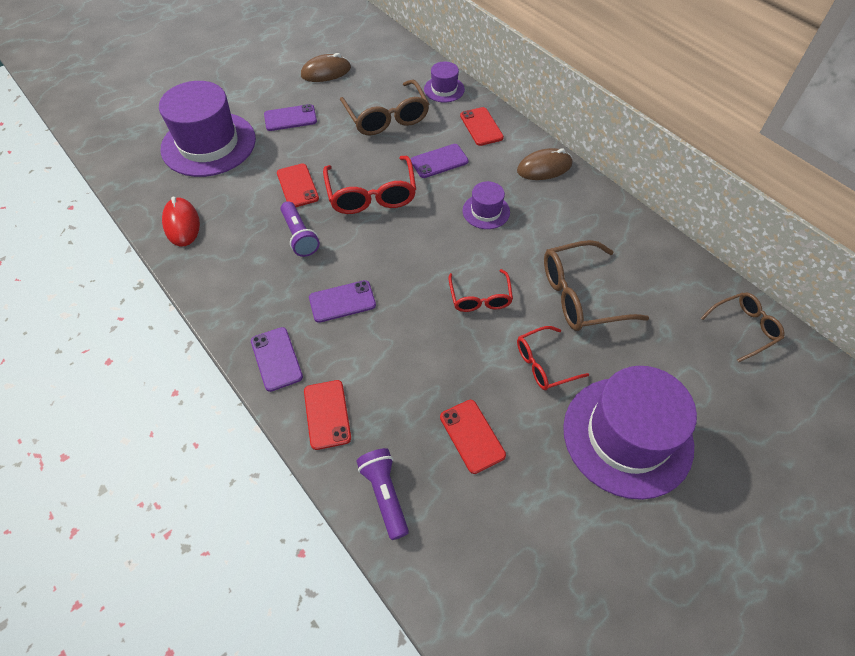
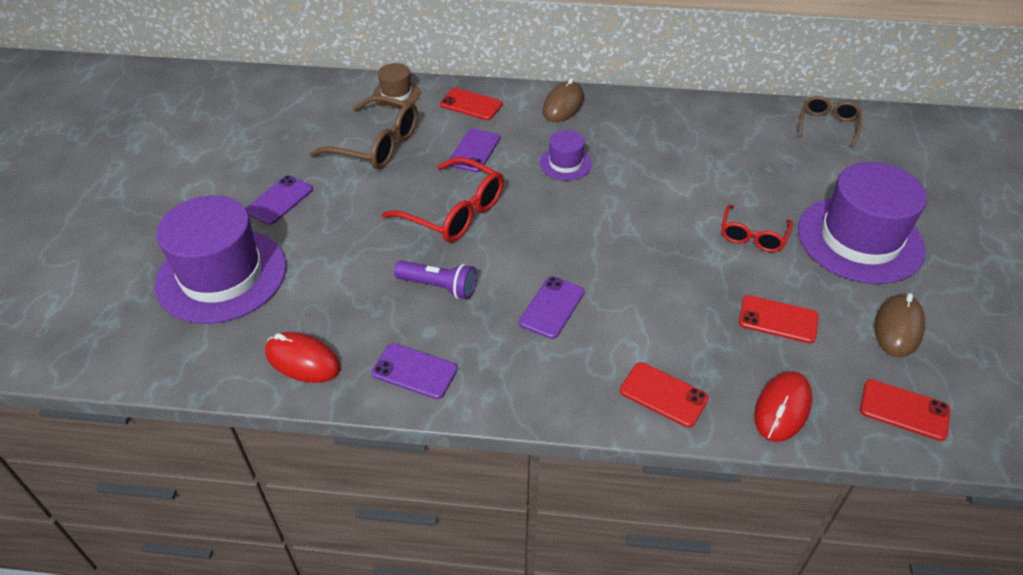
camera: 45 degrees left, 10 degrees down
purple phone [251,327,303,392] -> purple phone moved to [371,343,458,399]
red phone [277,163,319,207] -> red phone moved to [860,379,950,441]
brown mouse [301,53,351,82] -> brown mouse moved to [874,293,925,357]
purple flashlight [356,448,409,540] -> red mouse [754,371,813,442]
purple hat [424,61,465,102] -> brown hat [373,63,420,108]
red glasses [448,269,513,312] -> none
brown glasses [544,240,649,331] -> none

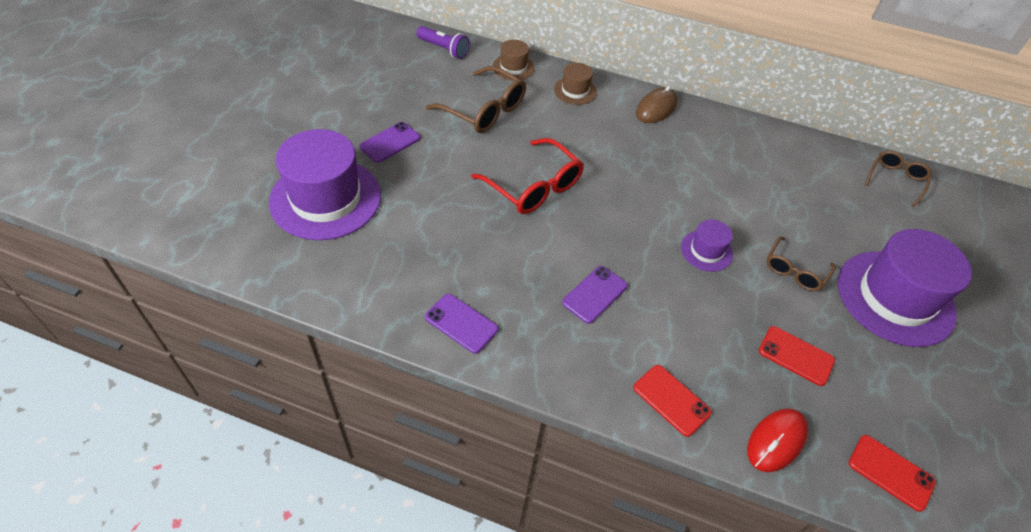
camera: 10 degrees right, 5 degrees up
red mouse [265,332,340,383] -> none
purple flashlight [394,260,477,299] -> purple flashlight moved to [417,26,470,59]
red phone [440,88,502,120] -> brown hat [554,62,597,105]
purple phone [449,129,500,172] -> none
purple hat [540,130,592,180] -> purple hat moved to [681,220,733,272]
red glasses [721,205,793,252] -> brown glasses [766,237,836,291]
brown mouse [874,293,925,357] -> none

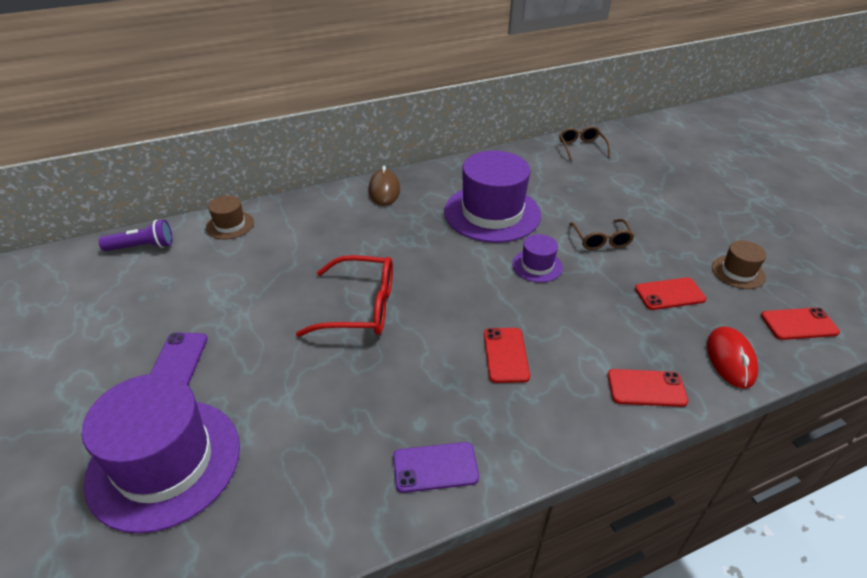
camera: 40 degrees left, 10 degrees down
brown glasses [426,66,526,133] -> none
brown hat [554,62,597,105] -> brown hat moved to [712,240,766,289]
purple phone [562,266,628,324] -> red phone [484,328,530,383]
purple hat [838,229,972,347] -> purple hat moved to [444,151,541,243]

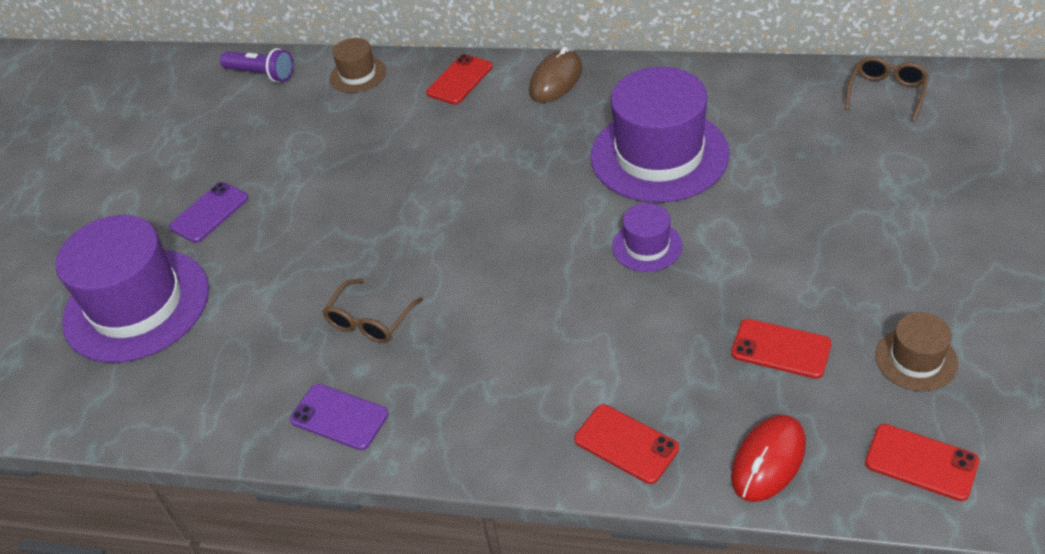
camera: 40 degrees right, 5 degrees up
red glasses [296,255,393,337] -> none
red phone [484,328,530,383] -> red phone moved to [426,54,493,104]
brown glasses [569,219,634,250] -> brown glasses moved to [322,279,423,343]

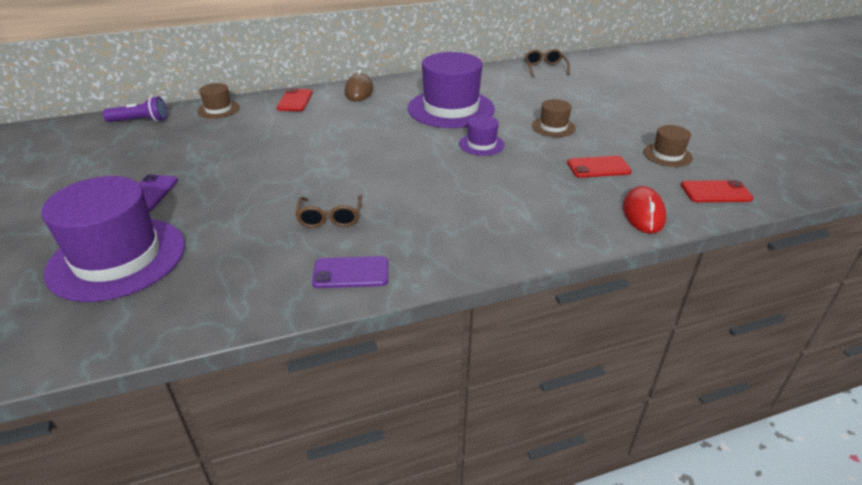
camera: 35 degrees left, 10 degrees down
red phone [574,404,679,484] -> none
none -> brown hat [532,99,576,137]

